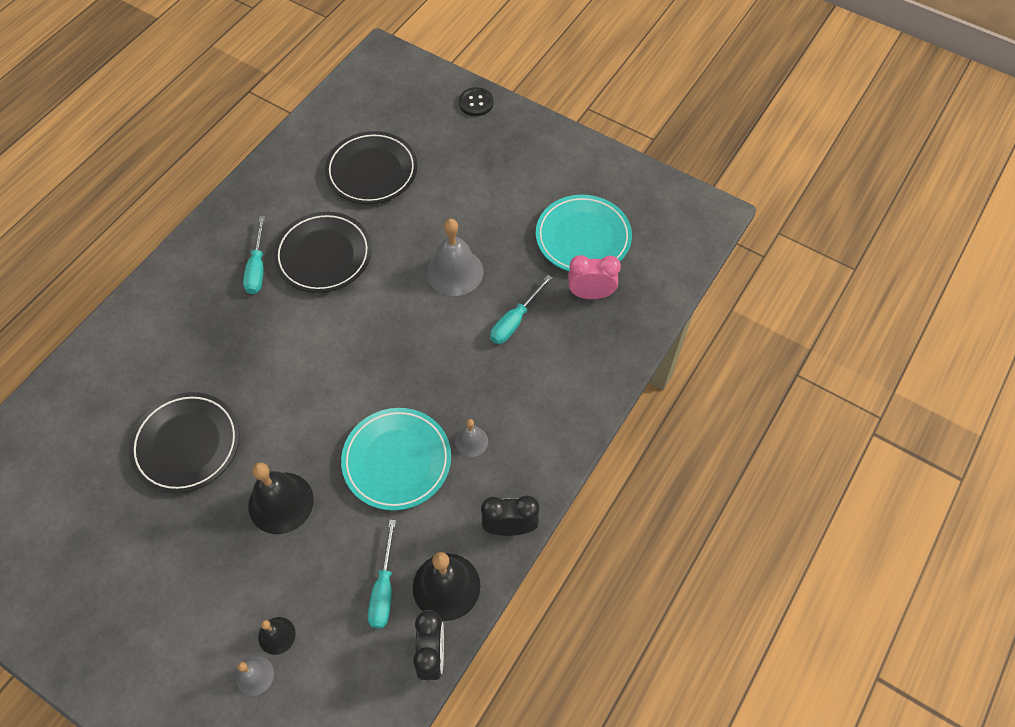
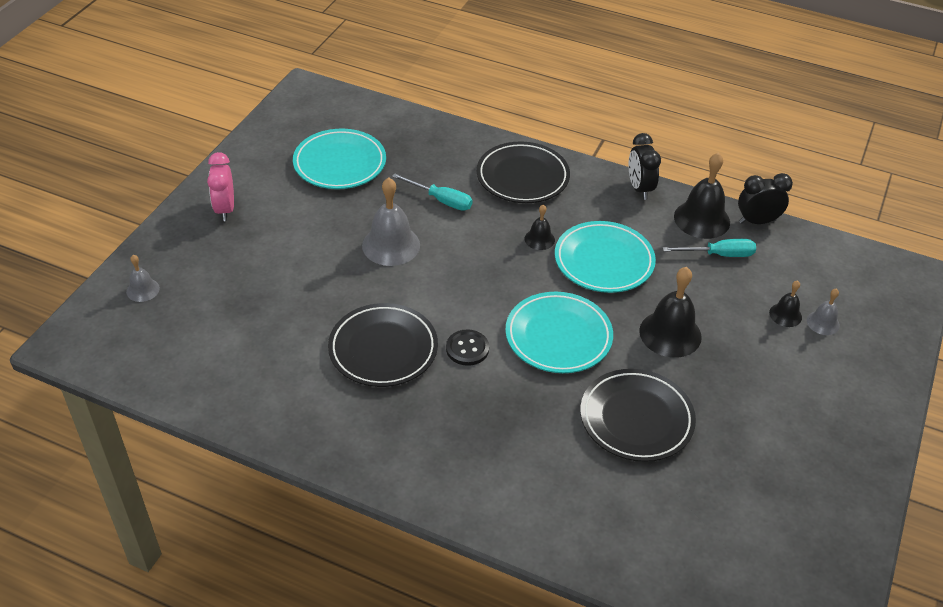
camera: 100 degrees left, 15 degrees down
turquoise screwdriver [243,216,265,294] -> none
black plate [325,131,417,204] -> black plate moved to [477,142,570,203]
grey bell [455,419,488,457] -> grey bell moved to [126,255,160,302]
black button [459,87,493,116] -> black button moved to [446,329,489,366]
pink clock [568,255,621,299] -> pink clock moved to [207,152,234,221]
none -> turquoise plate [505,292,613,373]
none -> black bell [525,205,555,250]

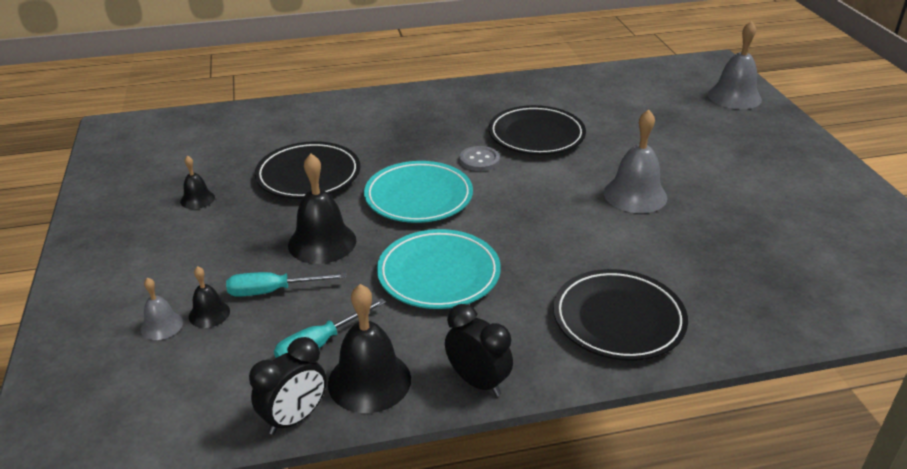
camera: 145 degrees right, 10 degrees down
grey bell [126,255,160,302] -> grey bell [708,21,762,109], size x1.88
pink clock [207,152,234,221] -> none
turquoise plate [293,129,386,189] -> none
turquoise screwdriver [392,173,472,211] -> turquoise screwdriver moved to [226,272,347,297]
black button [446,329,489,366] -> grey button [459,146,500,171]
black bell [525,205,555,250] -> black bell moved to [180,155,215,209]

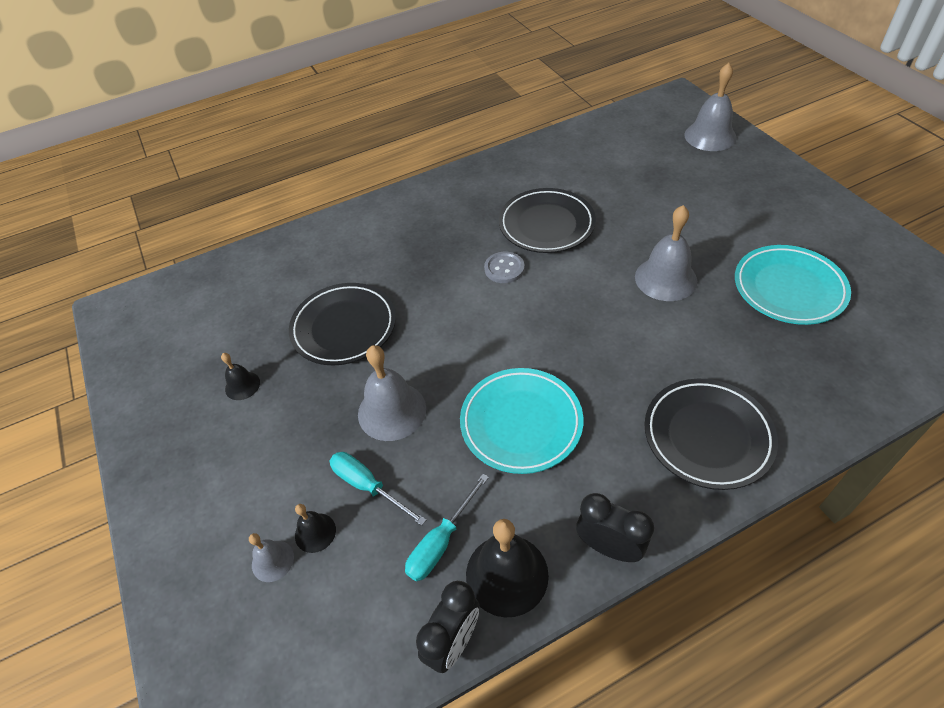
camera: 10 degrees left, 15 degrees up
turquoise screwdriver [226,272,347,297] -> turquoise screwdriver turned 60 degrees clockwise [330,452,426,526]
black bell [288,154,356,264] -> grey bell [358,345,426,441]
turquoise plate [364,161,473,223] -> turquoise plate moved to [735,245,851,325]

